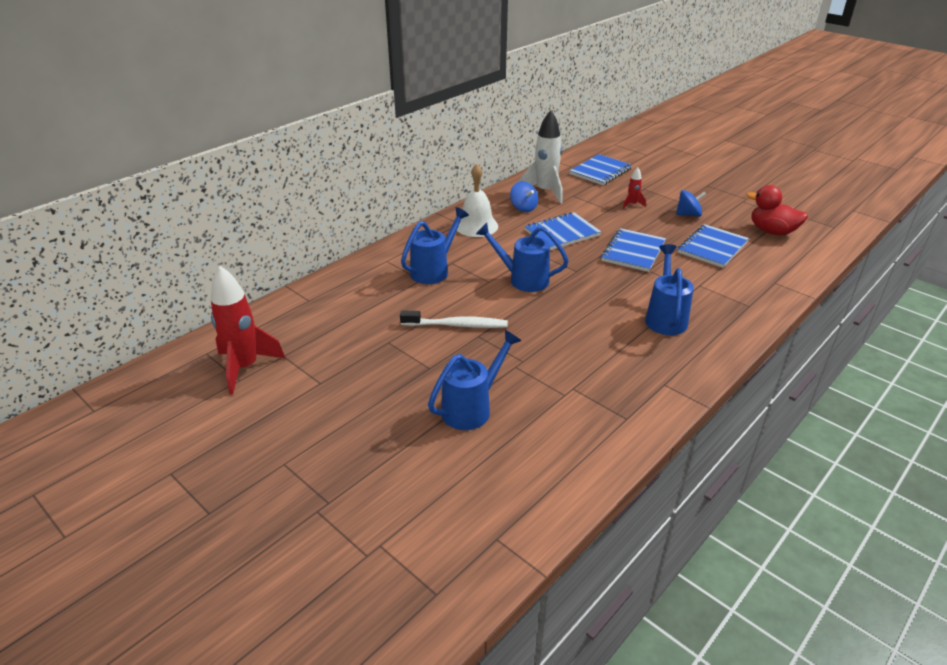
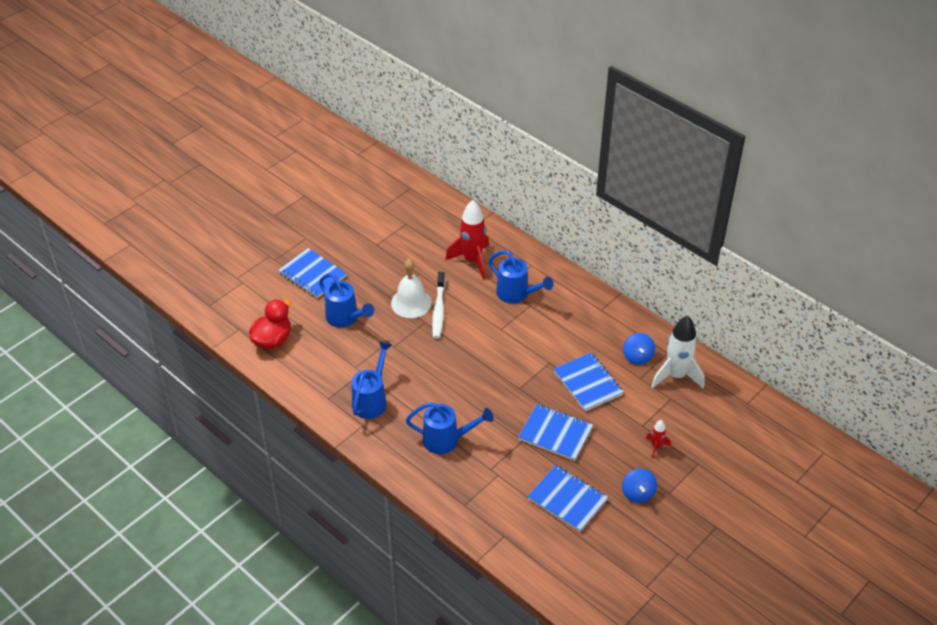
camera: 90 degrees right, 10 degrees up
red rocket [211,266,285,395] -> red rocket moved to [445,200,489,279]
white bell [457,164,498,237] -> white bell moved to [391,259,432,318]
blue watering can [476,223,569,292] -> blue watering can moved to [352,341,392,419]
blue spinning top [510,181,538,212] -> blue spinning top turned 60 degrees counterclockwise [623,333,655,365]
blue notebook [570,154,632,185] -> blue notebook moved to [278,248,347,298]
red duck [747,185,808,236] -> red duck moved to [249,299,291,349]

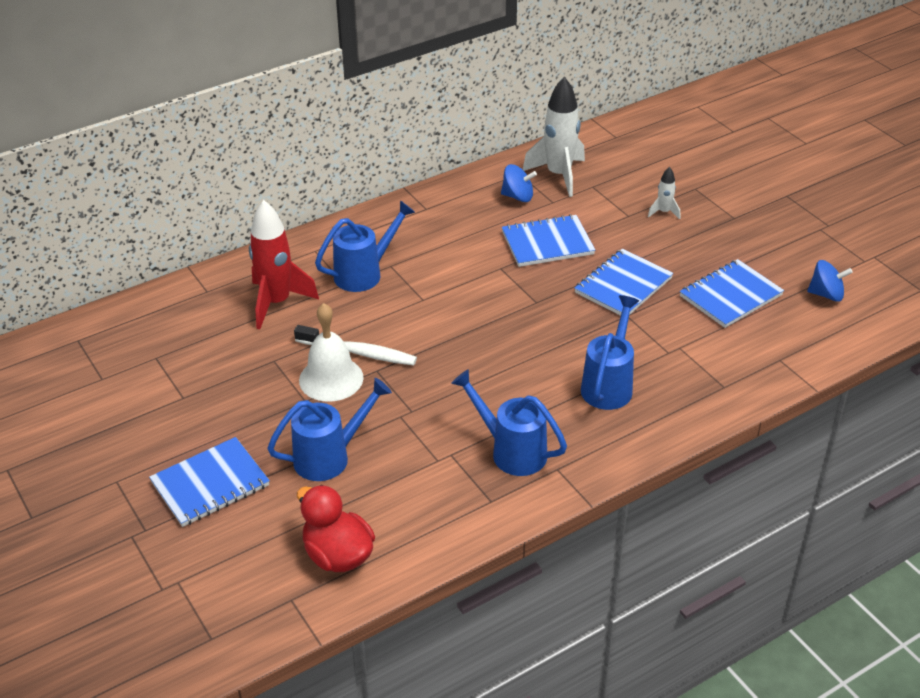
camera: 75 degrees left, 5 degrees down
blue spinning top [622,468,657,503] -> blue spinning top moved to [807,260,853,302]
red rocket [646,420,671,458] -> white rocket [648,167,680,219]

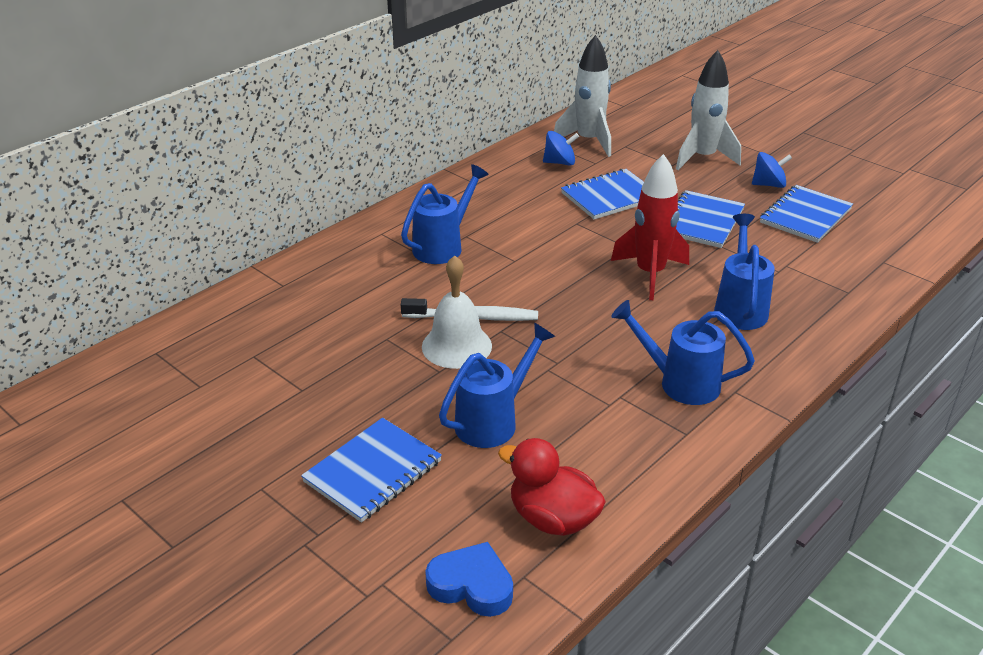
camera: 15 degrees left, 5 degrees down
red rocket [249,200,319,329] -> red rocket moved to [611,154,689,300]
white rocket [648,167,680,219] -> white rocket [676,50,741,170], size x2.12
blue spinning top [807,260,853,302] -> blue spinning top moved to [752,152,792,188]
none -> blue heart [425,542,513,617]

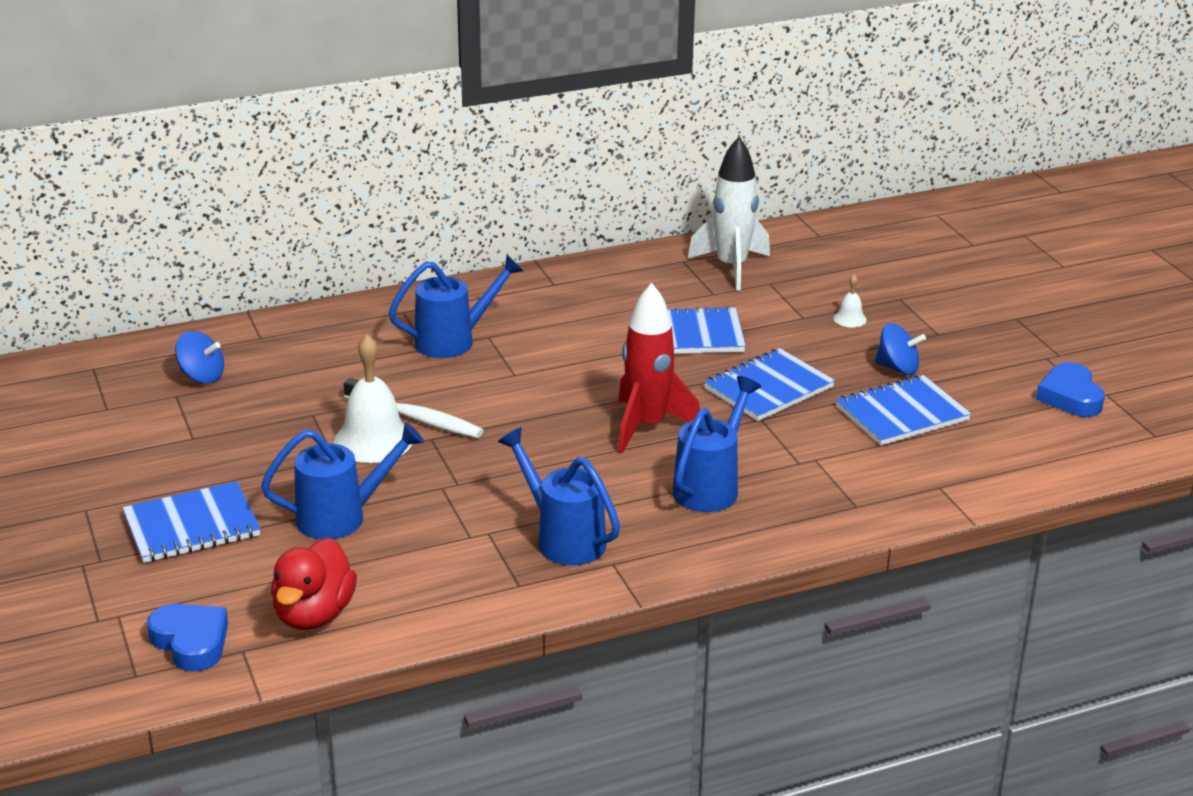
camera: 25 degrees right, 5 degrees down
red duck [498,438,606,536] -> red duck turned 135 degrees counterclockwise [271,538,357,630]
blue spinning top [543,131,579,166] -> blue spinning top moved to [175,331,224,384]
white rocket [676,50,741,170] -> white bell [834,274,867,327]
none -> blue heart [1036,362,1105,417]

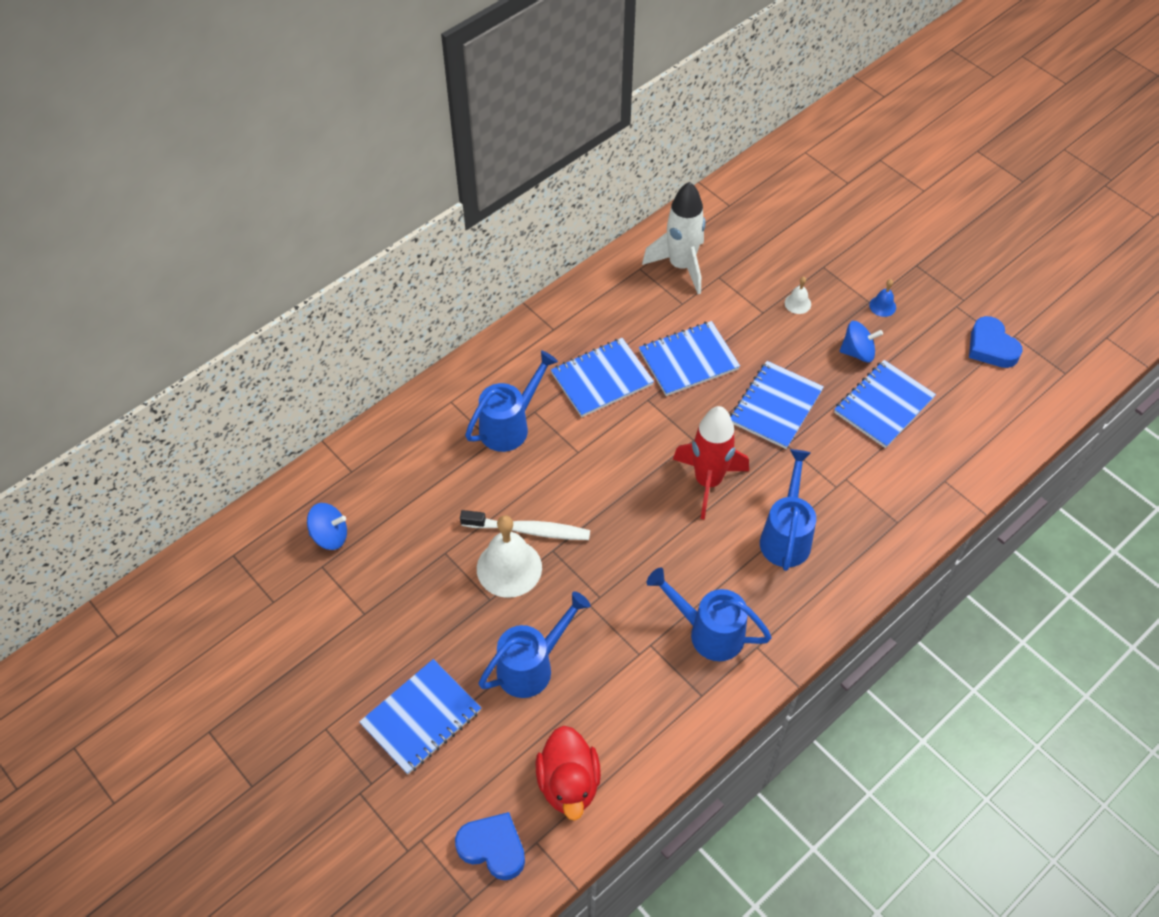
camera: 20 degrees left, 25 degrees up
none -> blue notebook [551,338,654,417]
none -> blue bell [869,279,896,317]

